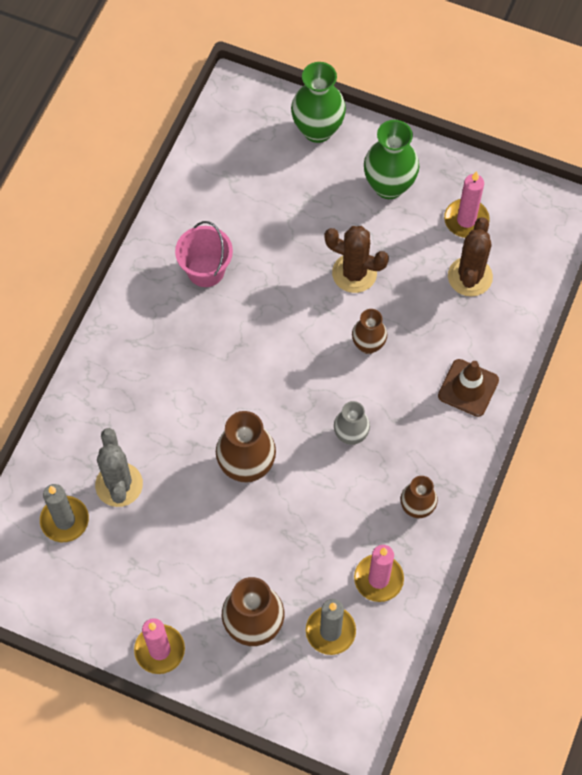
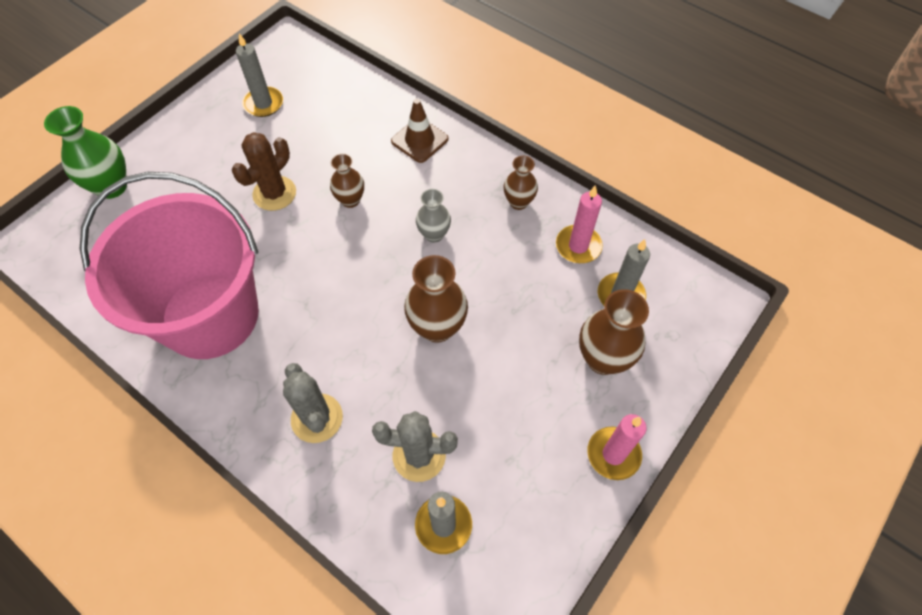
camera: 75 degrees left, 5 degrees down
pink bucket [175,221,233,287] -> pink bucket [80,172,259,359], size x2.38
green vase [364,120,419,199] -> none
pink candle [444,171,490,238] -> grey candle [236,33,283,117]
brown cactus [448,217,493,297] -> none
none -> grey cactus [283,363,343,443]

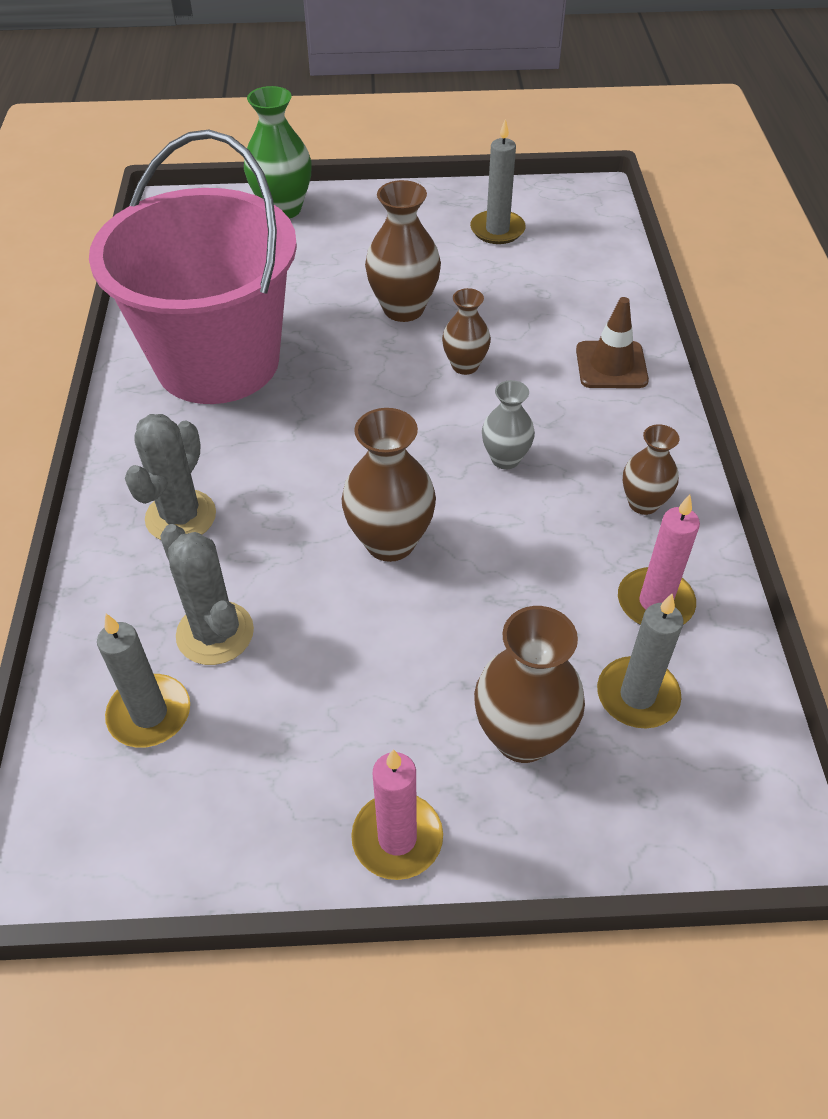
camera: 50 degrees right, 10 degrees down
brown cactus [232,132,296,211] -> brown vase [365,180,441,322]

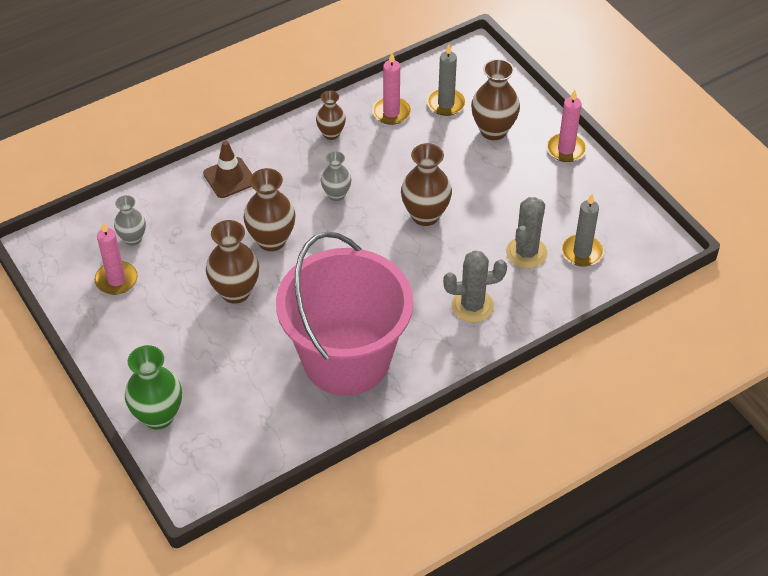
camera: 120 degrees left, 0 degrees up
brown vase [442,288,491,375] -> brown vase [243,168,296,251], size x1.63
grey candle [470,119,526,244] -> pink candle [95,222,138,295]
none -> grey vase [114,195,146,246]

